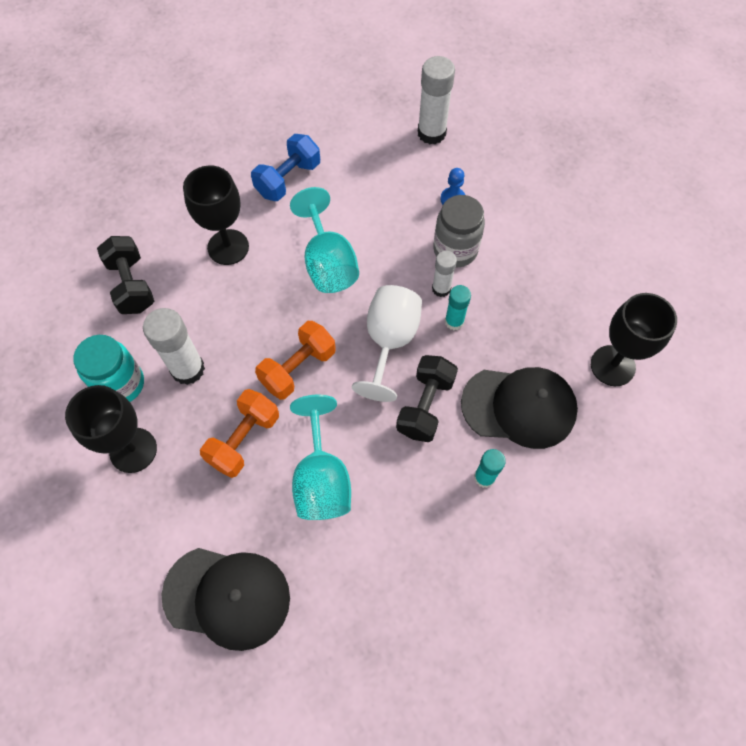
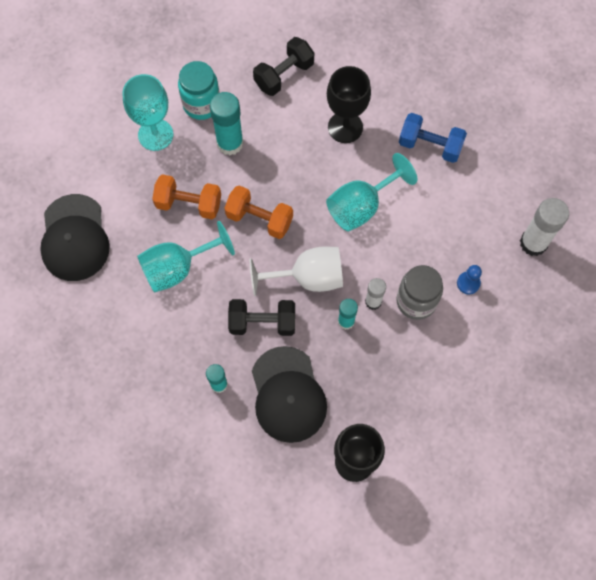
camera: 70 degrees right, 5 degrees up
black goblet [65,385,157,473] -> turquoise goblet [123,74,173,151]
white glue stick [143,308,205,385] -> turquoise glue stick [210,92,244,155]

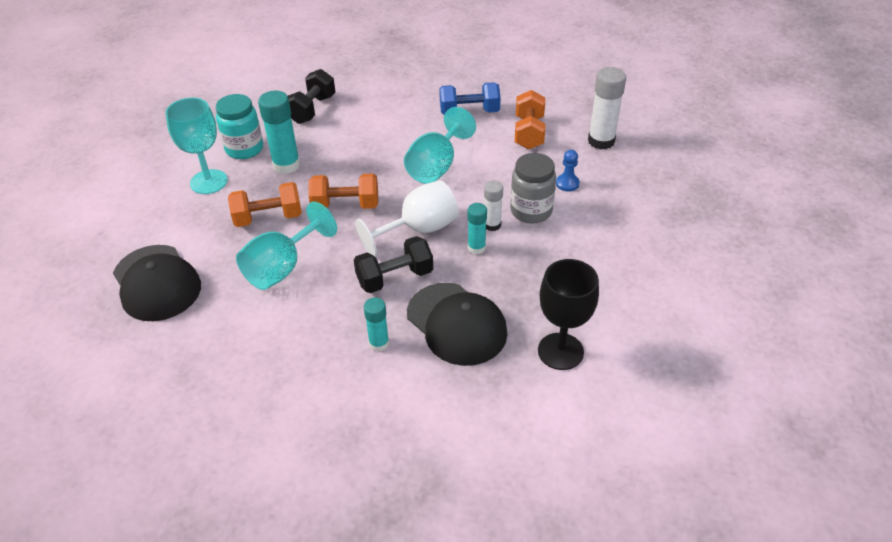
camera: 25 degrees left, 25 degrees down
black goblet [327,66,371,143] -> none
none -> orange dumbbell [515,90,545,149]

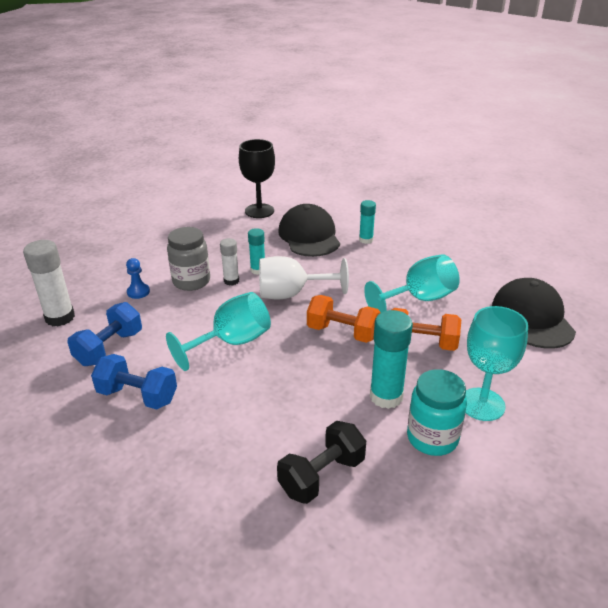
camera: 155 degrees left, 10 degrees down
black dumbbell [354,236,433,293] -> none
orange dumbbell [515,90,545,149] -> blue dumbbell [67,302,142,366]

